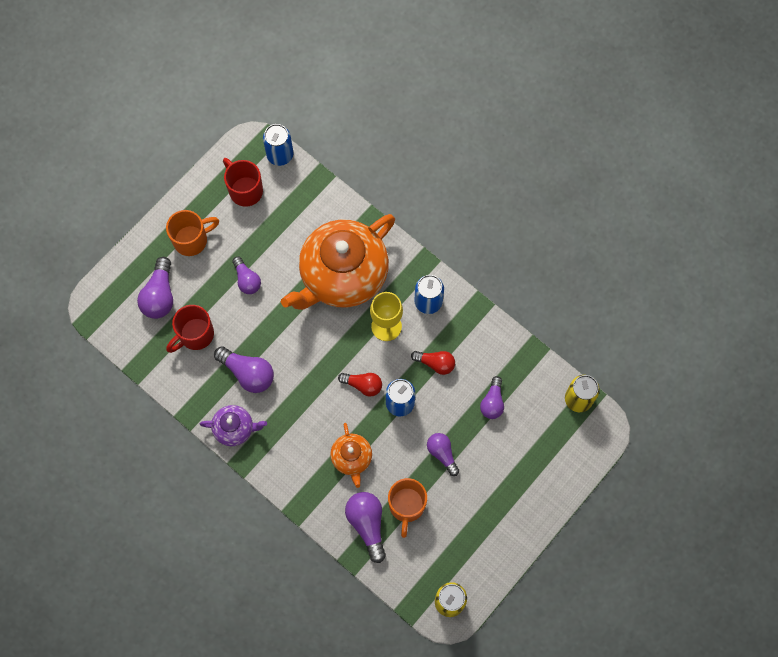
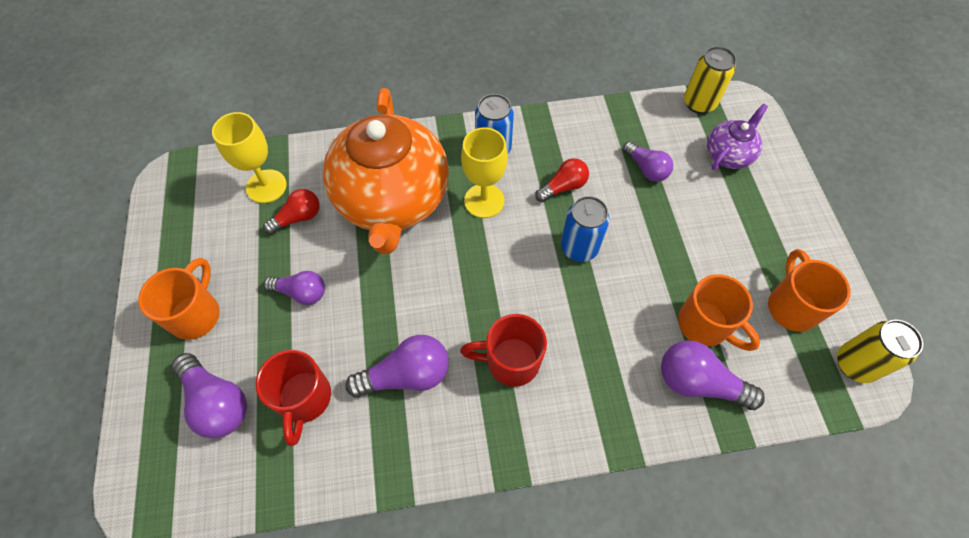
camera: 50 degrees left, 10 degrees down
purple teapot [200,405,267,446] -> purple teapot moved to [707,104,768,170]
red mug [223,158,263,207] -> red mug moved to [460,314,547,387]
blue can [263,124,293,166] -> none
orange teapot [330,423,372,488] -> none
red light bulb [338,373,382,397] -> red light bulb moved to [263,189,320,234]
purple light bulb [427,433,459,476] -> none
none -> yellow goblet [212,112,287,203]
none -> orange mug [768,249,851,332]

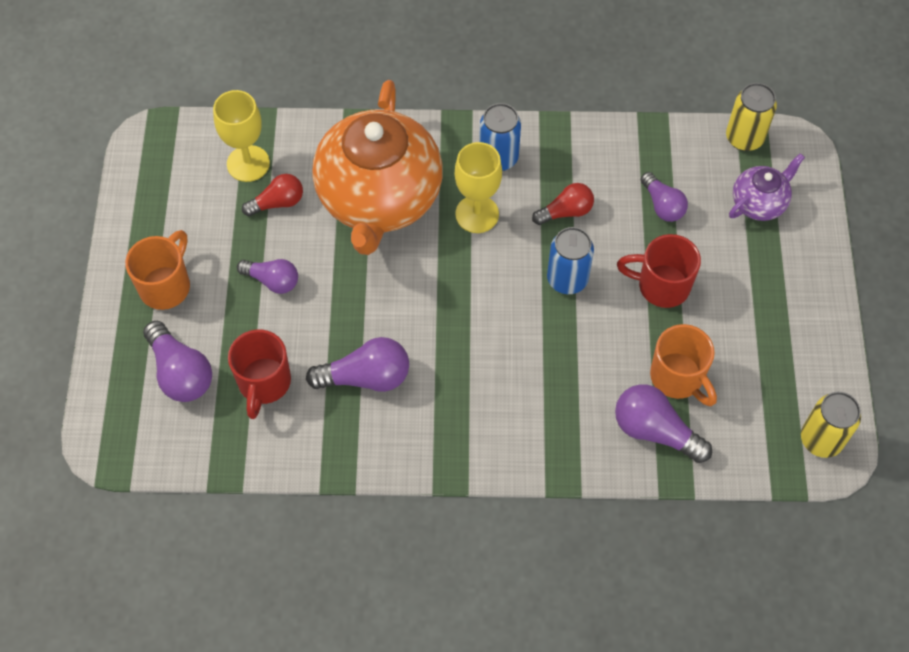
camera: 10 degrees right, 0 degrees up
red mug [460,314,547,387] -> red mug moved to [617,234,701,308]
orange mug [768,249,851,332] -> none

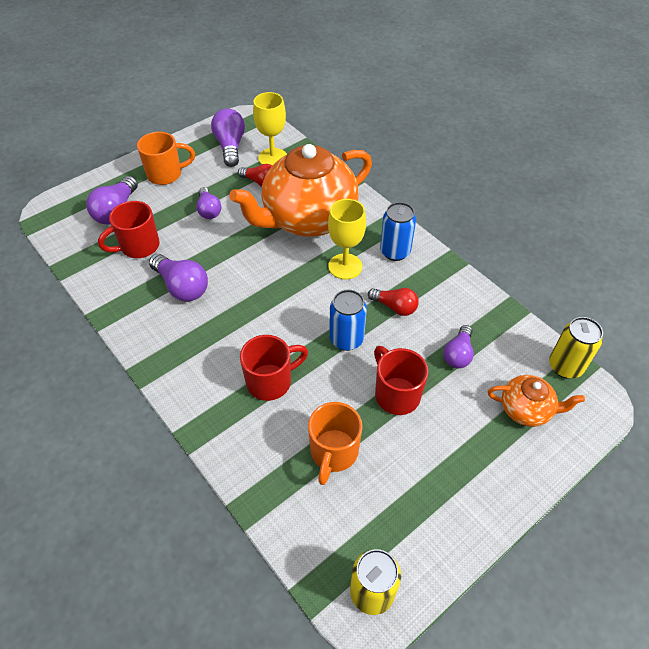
camera: 50 degrees right, 10 degrees down
purple light bulb [615,384,712,463] -> purple light bulb moved to [211,109,245,167]
purple teapot [729,153,805,221] -> orange teapot [488,375,585,427]
none -> red mug [240,335,308,401]

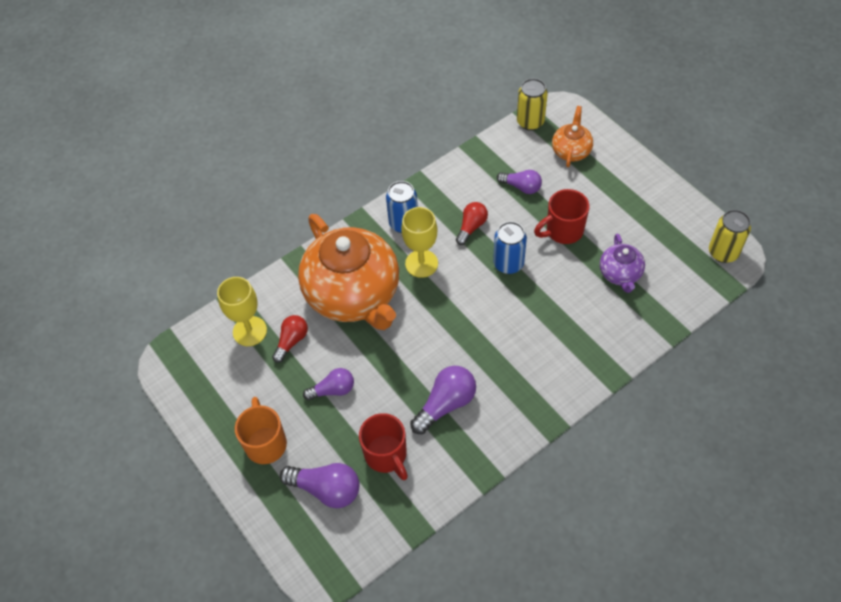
camera: 85 degrees left, 5 degrees up
purple light bulb [211,109,245,167] -> none
red mug [240,335,308,401] -> none
orange mug [308,402,363,485] -> purple teapot [600,234,645,293]

